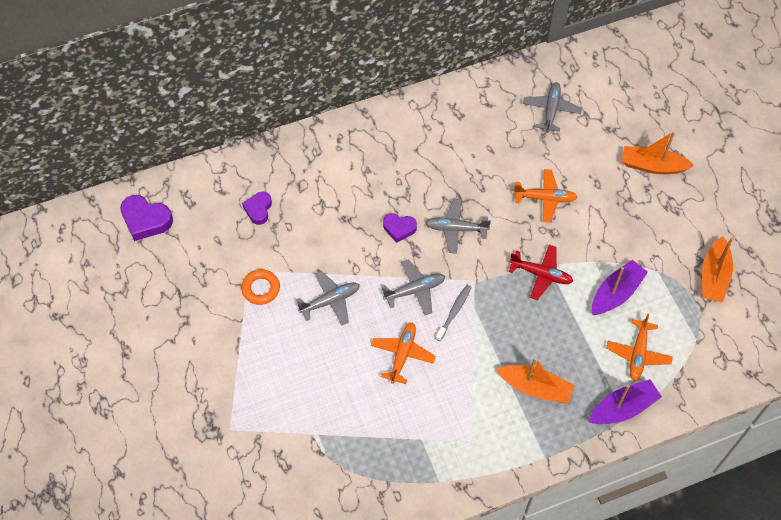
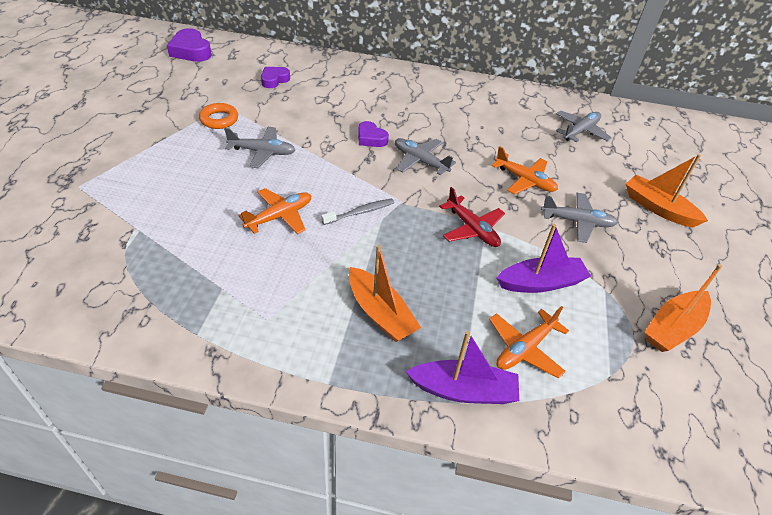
camera: 30 degrees right, 15 degrees down
grey plane [381,260,445,315] -> grey plane moved to [541,193,618,243]

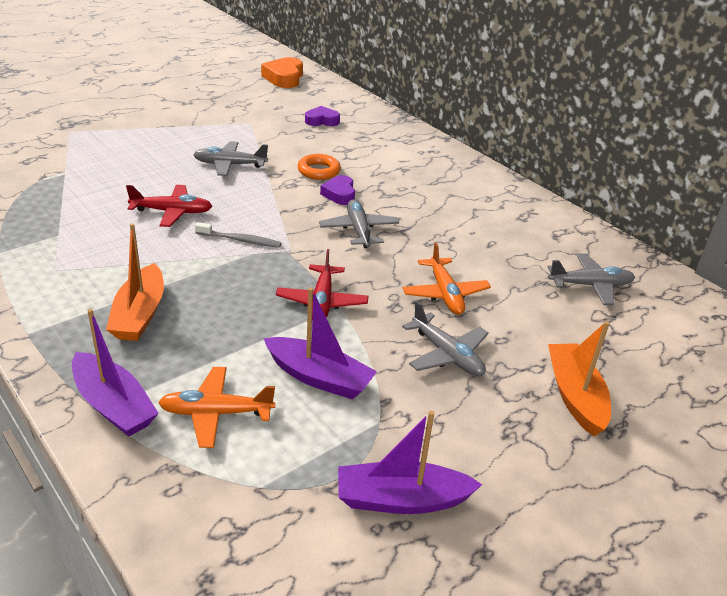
camera: 40 degrees right, 10 degrees down
purple heart [167,28,212,62] -> orange heart [261,57,303,88]
orange ring [199,103,238,129] -> orange ring moved to [298,154,341,180]
grey plane [224,127,295,168] -> grey plane turned 135 degrees clockwise [193,141,268,176]
orange plane [238,188,311,234] -> red plane [126,185,212,227]
orange boat [644,264,722,352] -> purple boat [338,411,483,514]

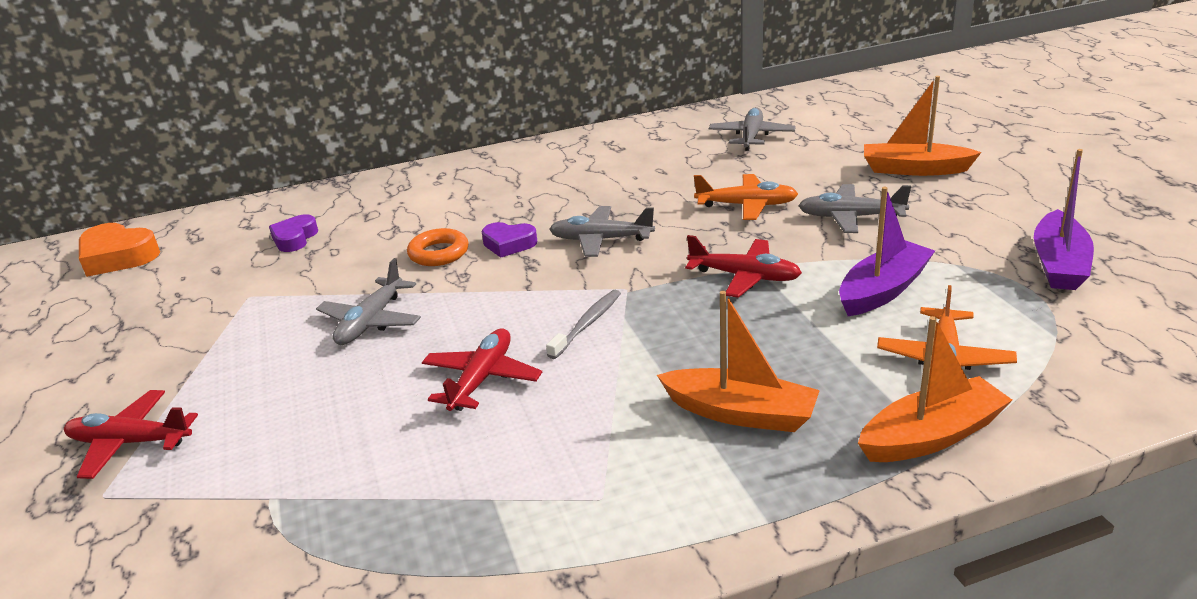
camera: 65 degrees left, 5 degrees down
purple boat [72,309,159,437] -> orange boat [858,316,1012,462]
grey plane [402,301,489,376] -> grey plane turned 150 degrees counterclockwise [798,184,911,233]
none -> red plane [64,390,198,479]

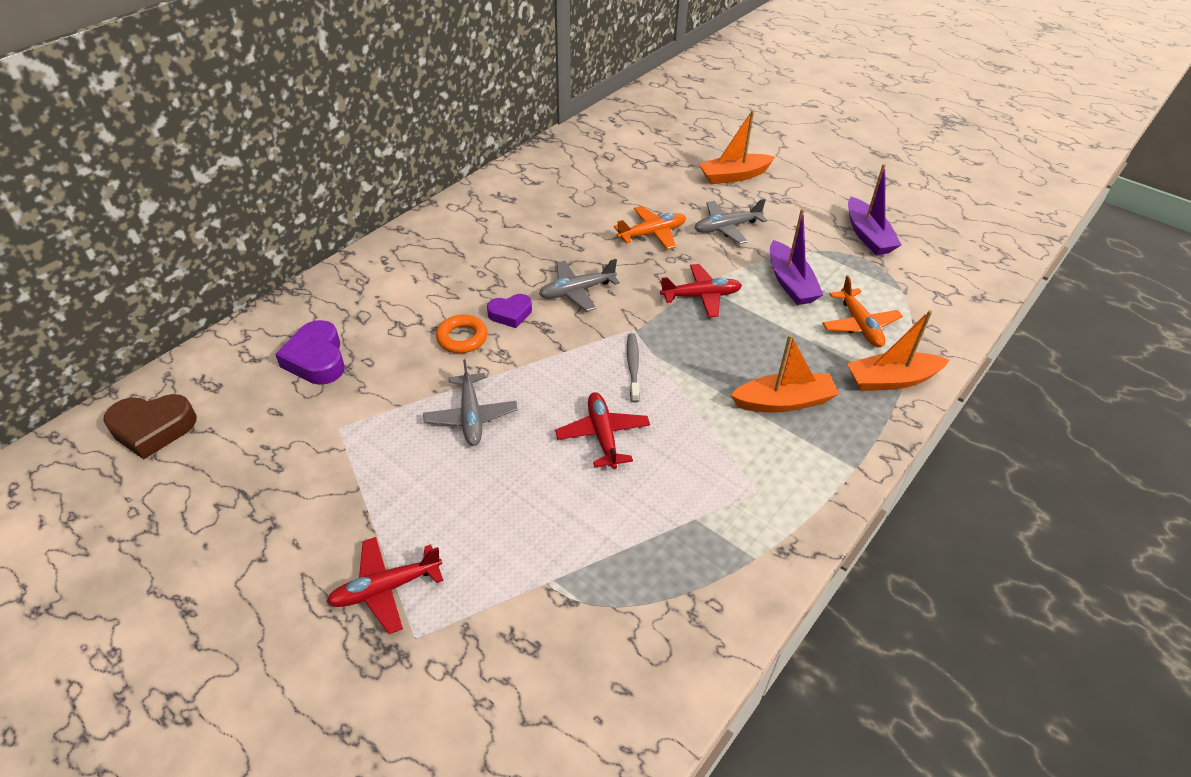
camera: 35 degrees left, 15 degrees up
orange heart [79,223,160,277] -> brown heart [103,394,196,459]
purple heart [269,214,318,252] -> purple heart [275,320,345,385], size x1.55
grey plane [709,107,796,151] -> none
purple boat [839,187,935,316] -> purple boat turned 150 degrees clockwise [770,209,824,305]
orange boat [858,316,1012,462] -> orange boat turned 135 degrees counterclockwise [847,310,949,391]

